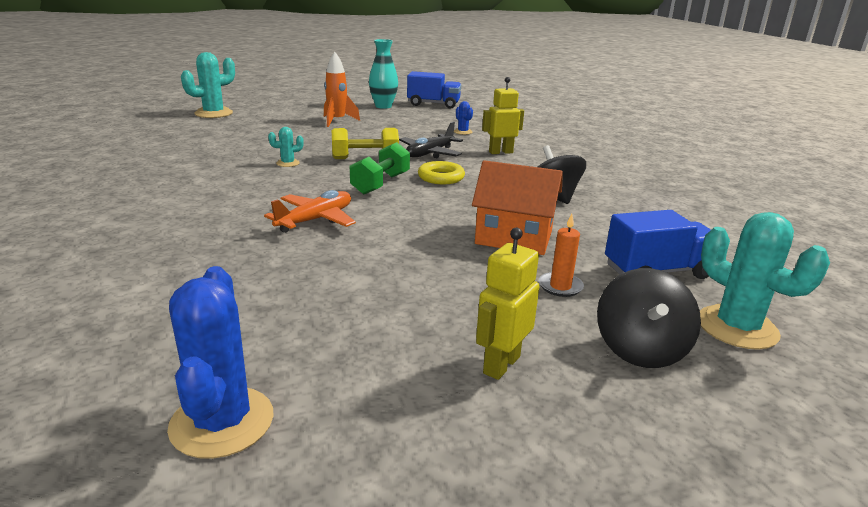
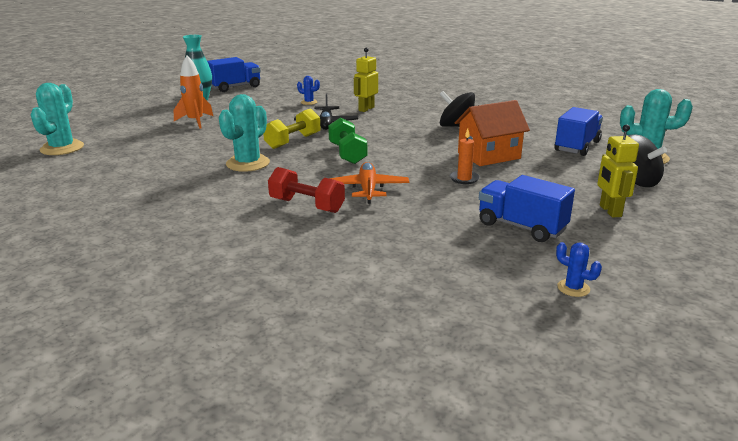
camera: 40 degrees left, 0 degrees up
blue cactus [167,266,274,459] -> blue cactus [556,242,602,297], size x0.50
turquoise cactus [268,127,304,167] -> turquoise cactus [219,94,270,172], size x2.02
yellow ring [418,161,465,184] -> none
orange candle [539,214,584,297] -> orange candle moved to [450,129,480,184]
none -> red dumbbell [268,167,345,213]
none -> blue truck [479,175,575,242]

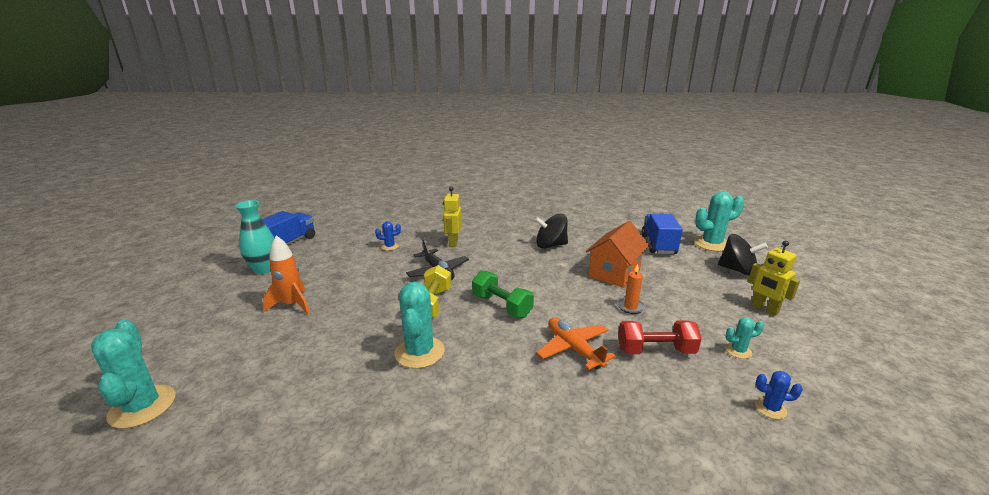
camera: 30 degrees left, 0 degrees up
red dumbbell [268,167,345,213] -> red dumbbell moved to [618,320,701,354]
blue truck [479,175,575,242] -> turquoise cactus [725,317,764,359]
blue cactus [556,242,602,297] -> blue cactus moved to [755,371,803,419]

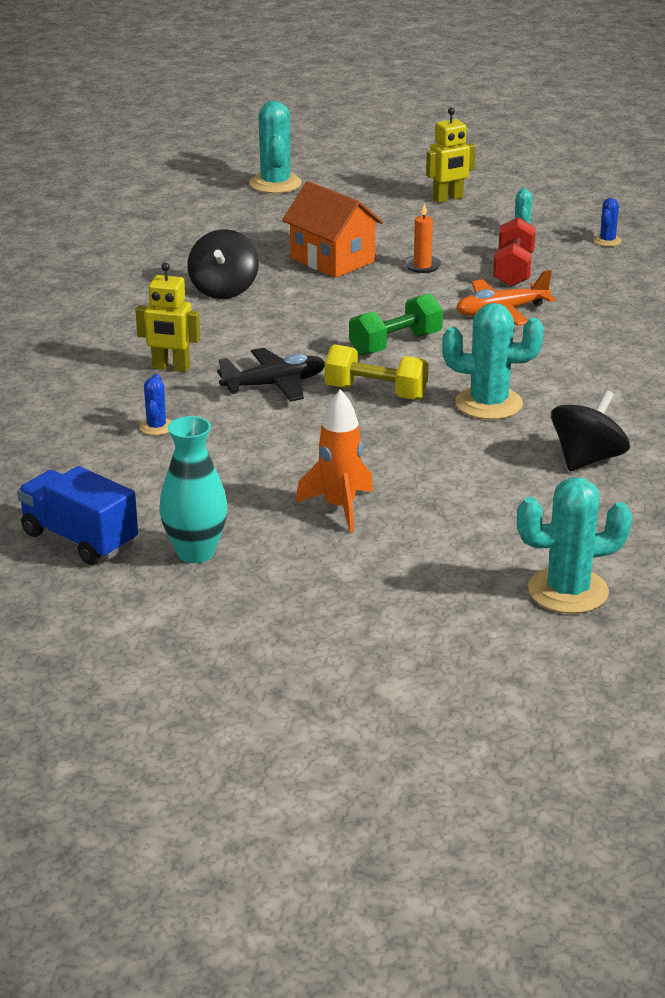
camera: 80 degrees left, 5 degrees up
blue truck [642,214,683,254] -> none
black spinning top [718,234,768,276] -> black spinning top moved to [551,390,630,471]

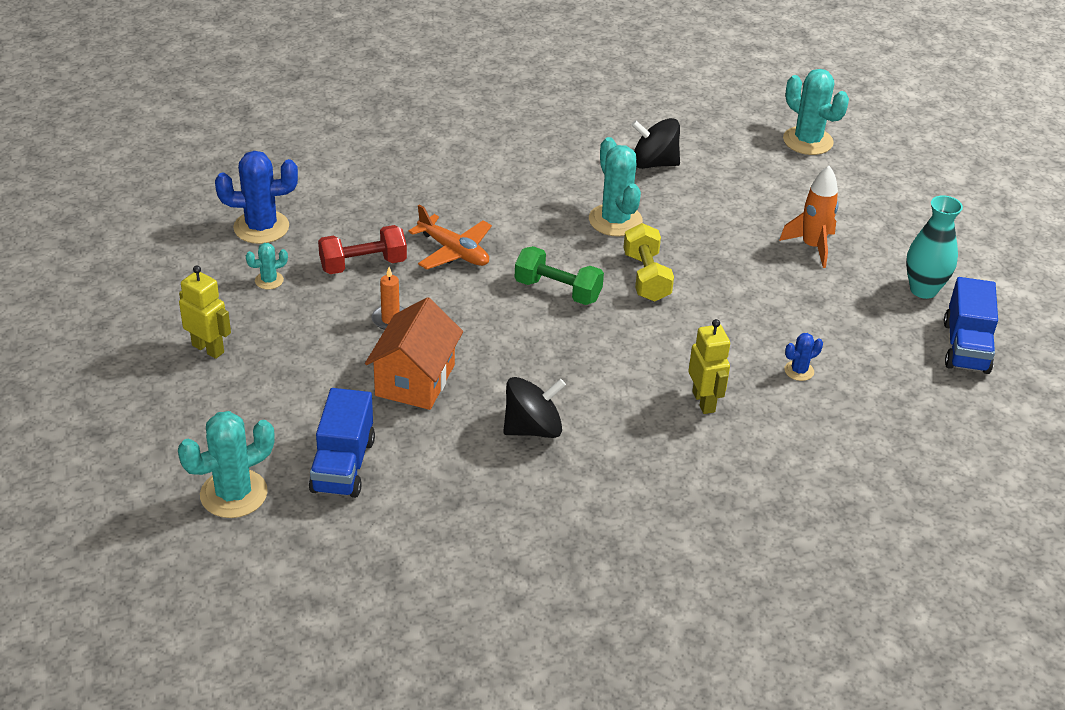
camera: 120 degrees left, 10 degrees up
black plane [217,348,325,402] -> none
blue cactus [593,198,622,246] -> blue cactus [215,151,298,244], size x2.02
none -> blue truck [309,388,375,498]

